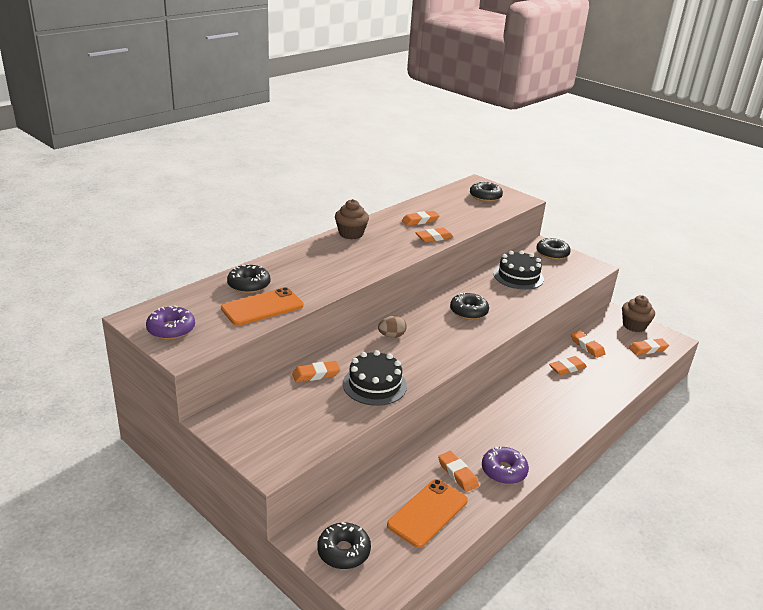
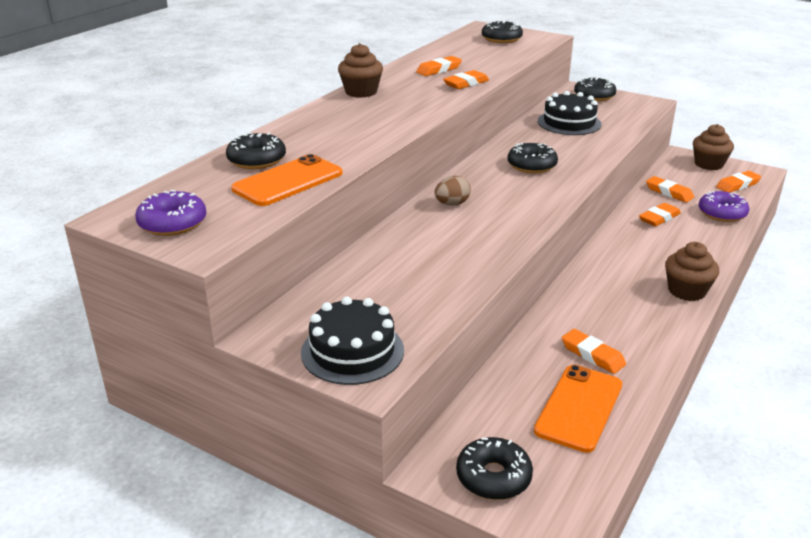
camera: 10 degrees left, 0 degrees up
orange eraser [292,361,341,382] -> none
black cake [343,350,407,406] -> black cake moved to [301,296,404,385]
purple donut [482,446,529,484] -> purple donut moved to [699,191,749,222]
none -> brown cupcake [665,242,719,301]

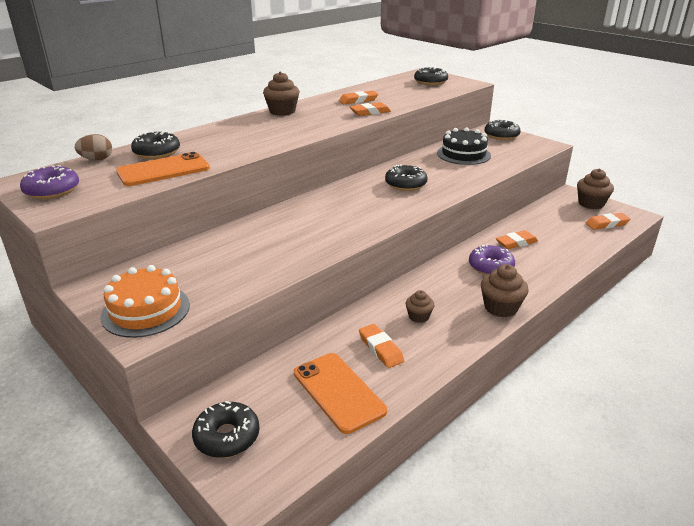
camera: 15 degrees right, 0 degrees up
black cake [301,296,404,385] -> orange cake [101,265,190,338]
brown egg [435,176,471,205] -> brown egg moved to [75,134,112,160]
orange phone [534,365,622,453] -> orange phone turned 75 degrees counterclockwise [294,353,387,434]
orange eraser [646,176,694,202] -> none
purple donut [699,191,749,222] -> purple donut moved to [469,245,515,275]
none -> brown cupcake [405,290,435,323]

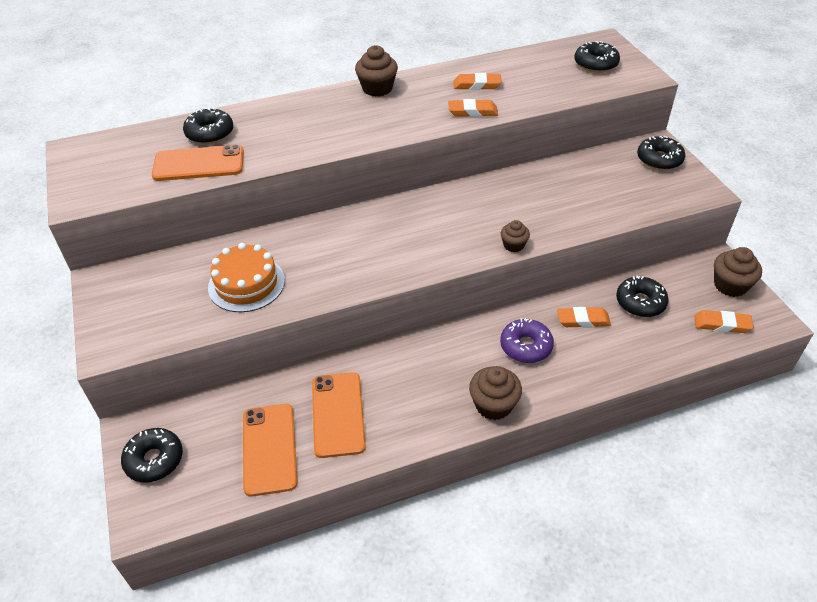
camera: 25 degrees right, 15 degrees up
purple donut [20,165,79,199] -> none
brown egg [75,134,112,160] -> none
orange cake [101,265,190,338] -> orange cake moved to [208,243,285,312]
orange eraser [359,324,404,368] -> orange phone [312,372,366,458]
black donut [385,164,427,191] -> black donut moved to [616,276,669,317]
brown cupcake [405,290,435,323] -> brown cupcake moved to [501,220,530,252]
black cake [437,127,491,165] -> none

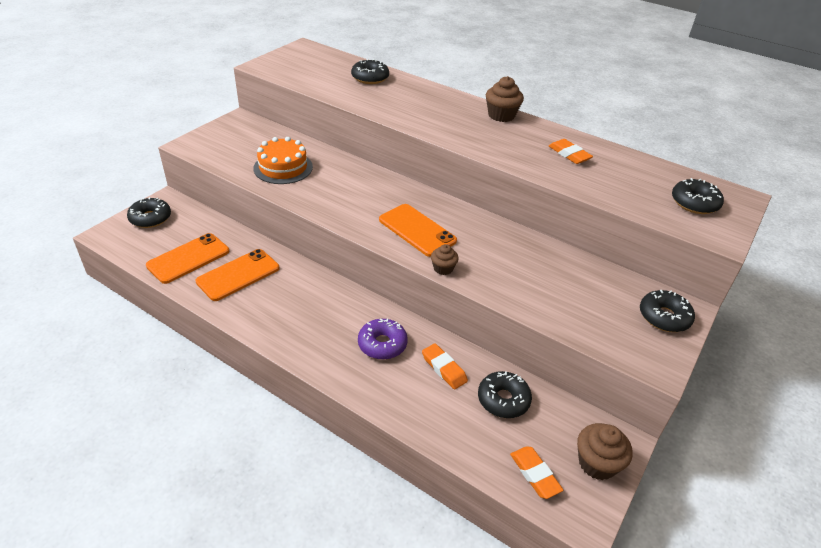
camera: 50 degrees right, 5 degrees down
orange phone [152,145,244,181] -> orange phone moved to [379,204,457,257]
orange eraser [448,99,498,117] -> none
brown cupcake [469,366,522,420] -> none

